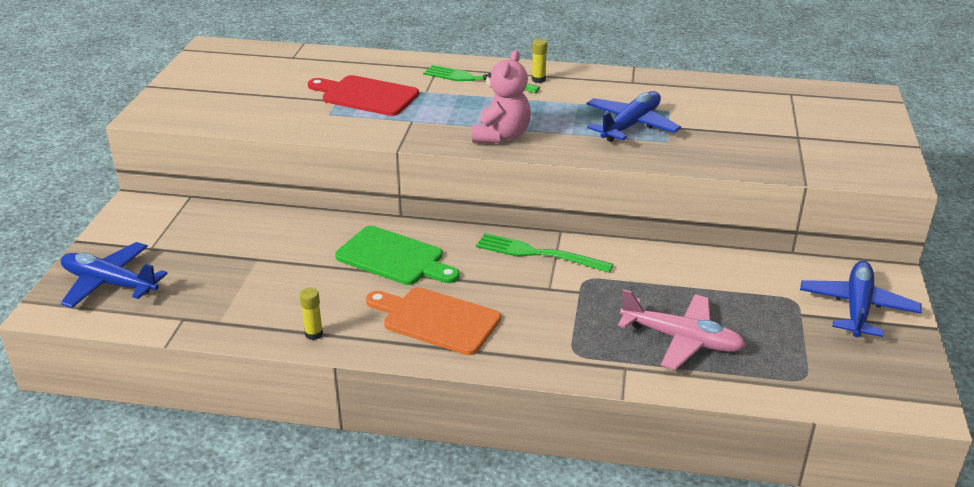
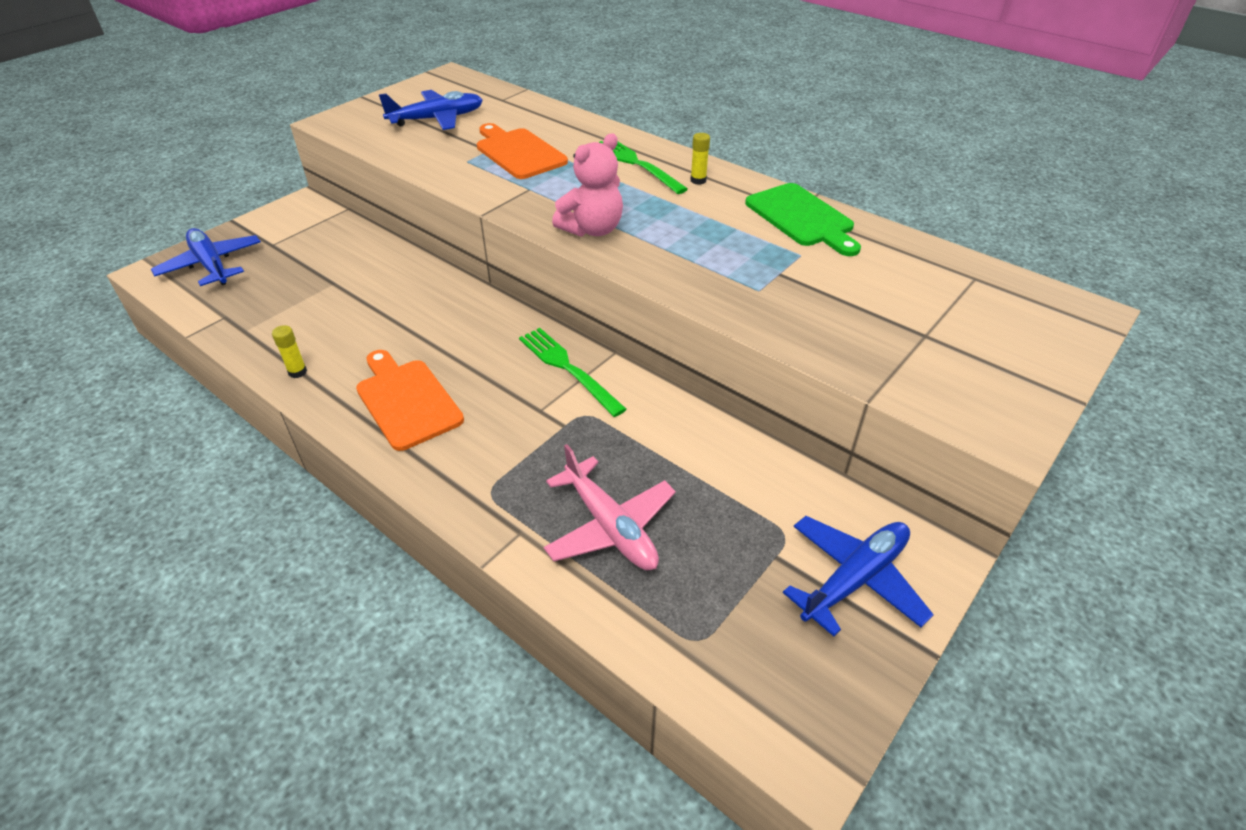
camera: 30 degrees right, 10 degrees up
red cutting board [308,75,419,116] -> orange cutting board [477,123,568,179]
green cutting board [335,226,460,285] -> green cutting board moved to [745,183,861,256]
blue plane [586,91,681,142] -> blue plane moved to [379,90,483,130]

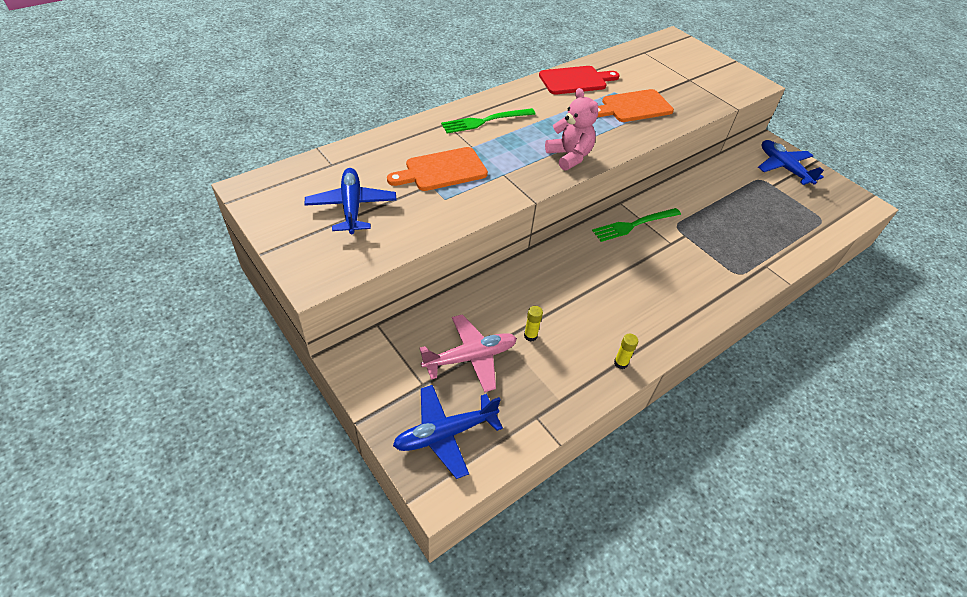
camera: 80 degrees left, 5 degrees up
orange cutting board [356,350,464,451] -> orange cutting board moved to [598,89,674,122]
pink plane [544,444,676,570] -> pink plane moved to [419,314,517,393]
yellow glue stick [690,133,710,185] -> yellow glue stick moved to [524,306,543,341]
green cutting board [745,183,861,256] -> red cutting board [539,66,620,95]

